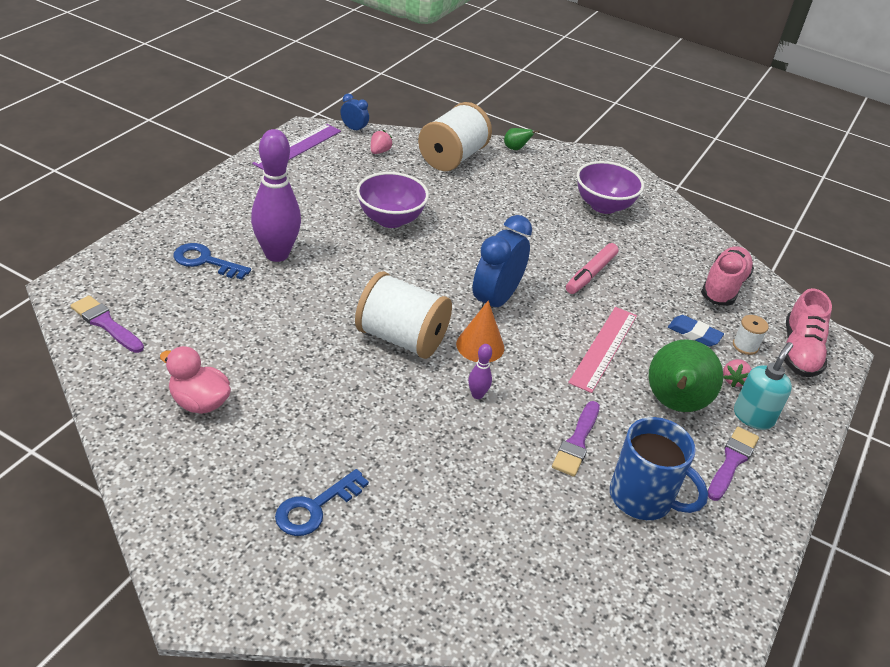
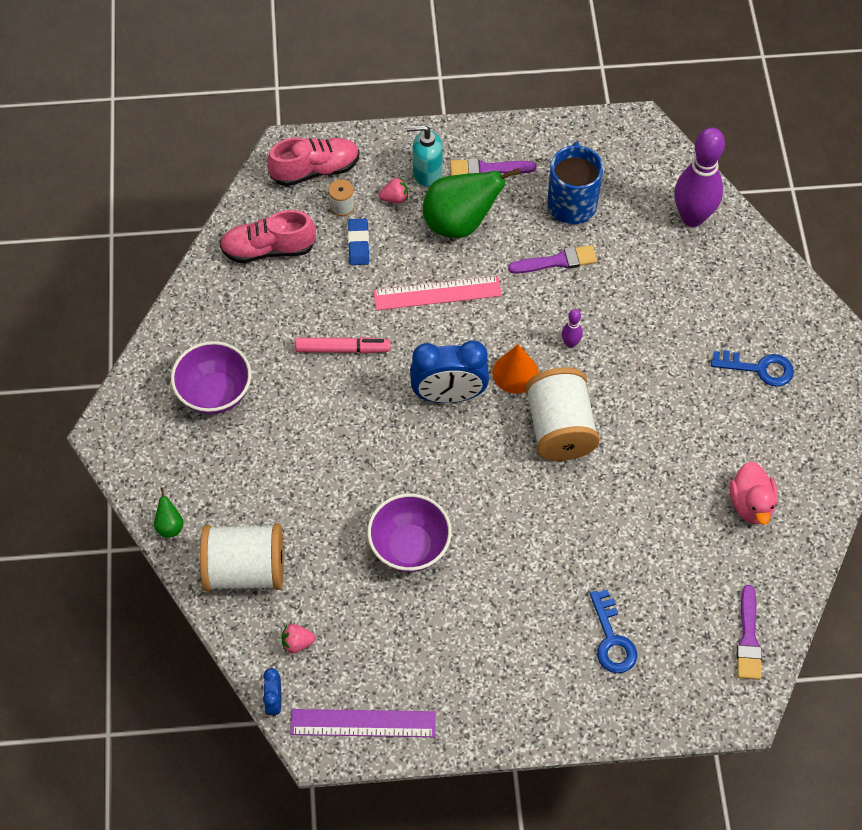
camera: 120 degrees left, 20 degrees up
purple bowling pin [251,129,301,262] -> purple bowling pin moved to [674,127,725,227]

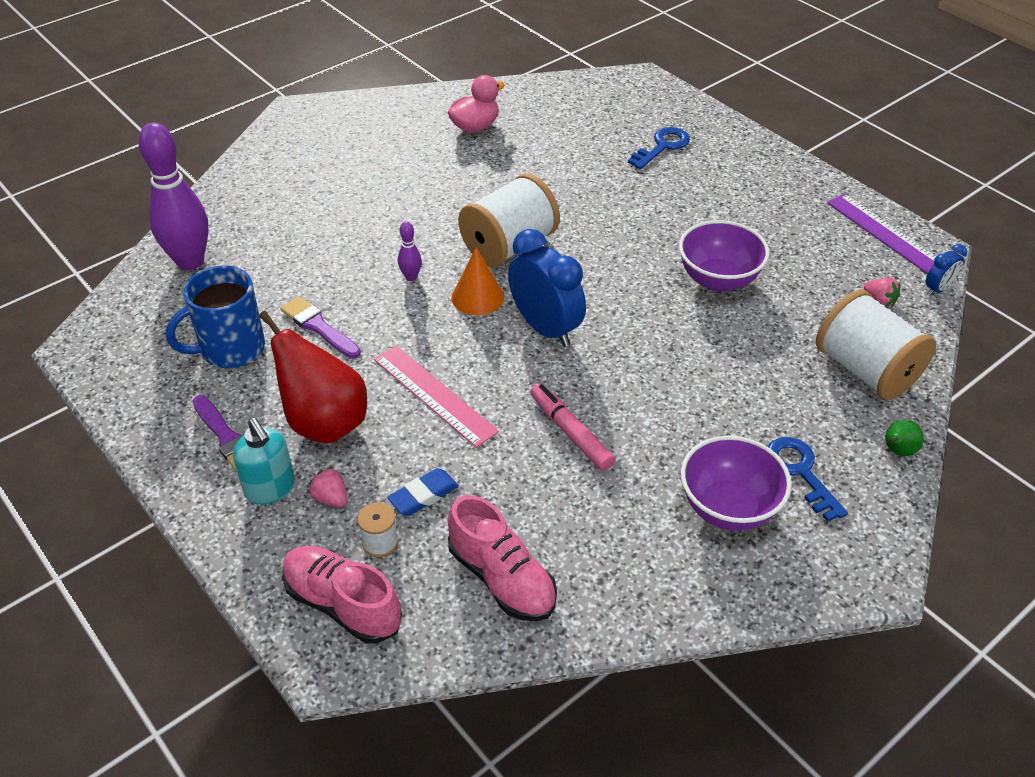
camera: 125 degrees left, 15 degrees down
green pear [423,168,521,238] -> red pear [259,311,367,444]
blue key [711,350,794,387] -> blue key moved to [768,437,848,522]
purple brush [737,585,762,680] -> none

